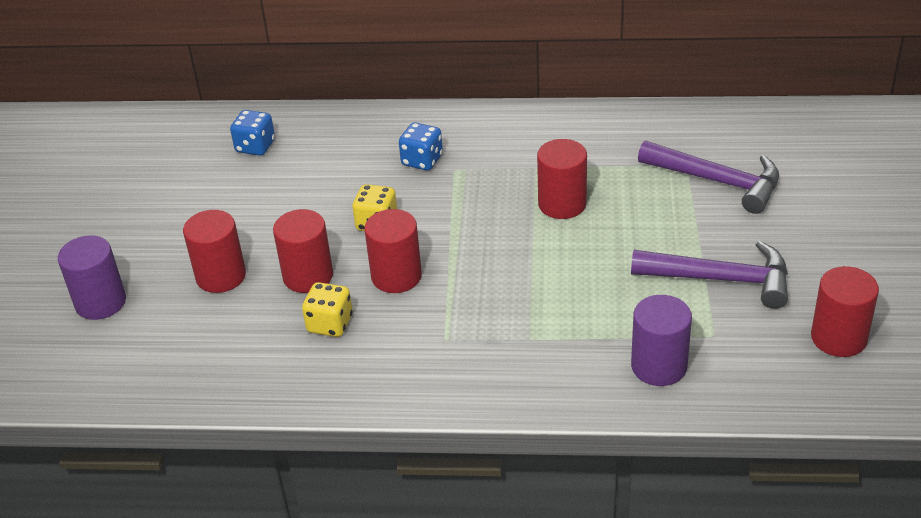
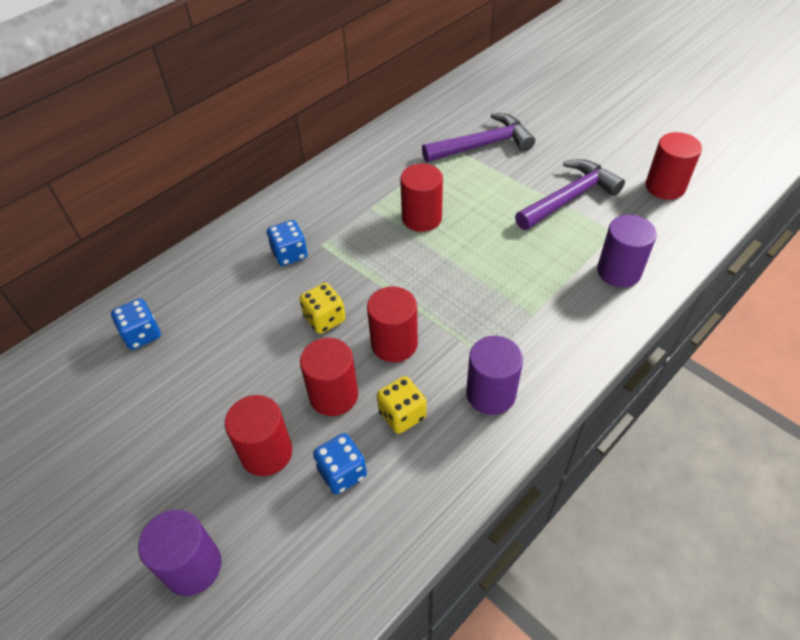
camera: 50 degrees left, 10 degrees up
none -> blue dice [313,433,367,494]
none -> purple cylinder [466,336,523,415]

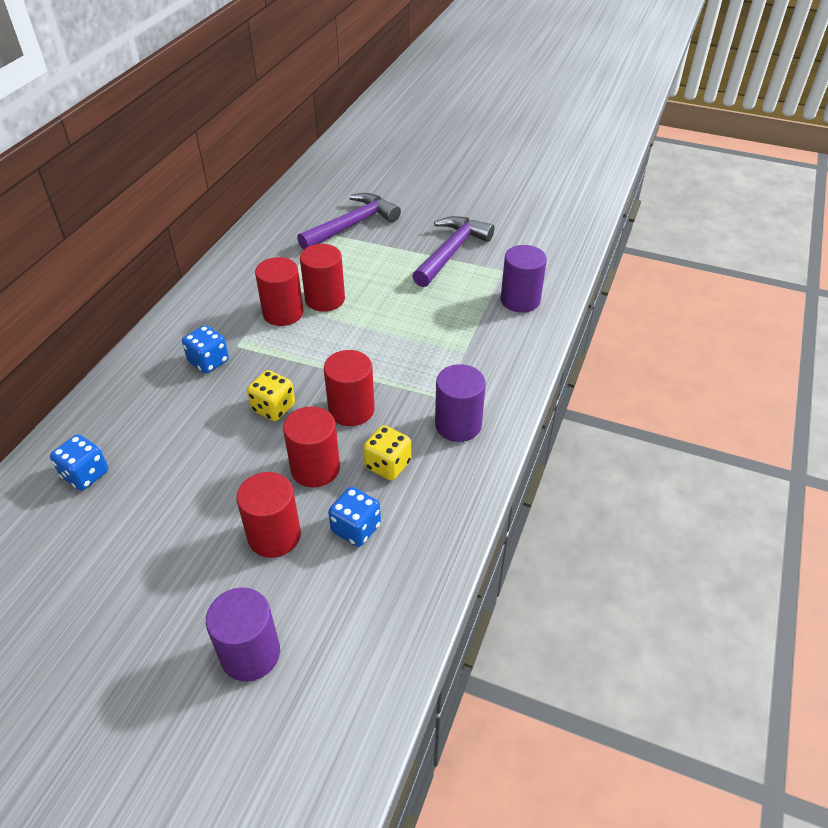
camera: 25 degrees left, 5 degrees down
red cylinder [646,132,702,200] -> red cylinder moved to [255,257,304,326]

